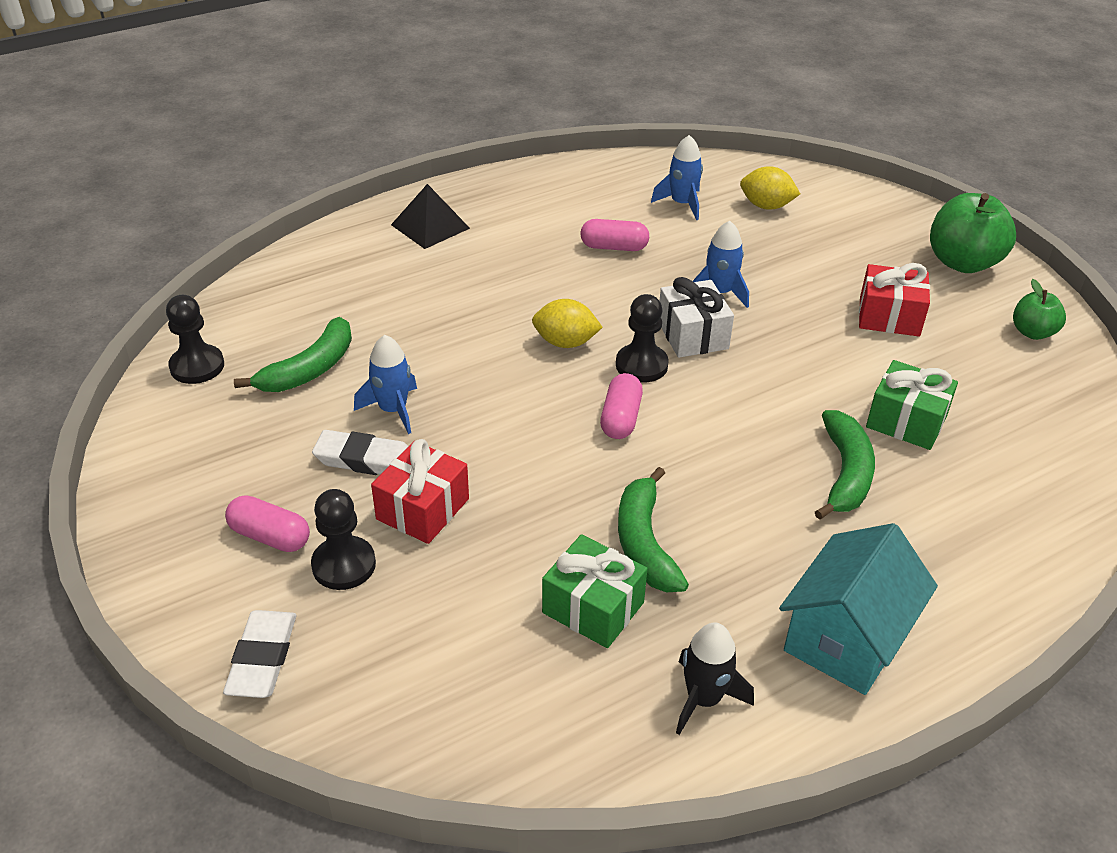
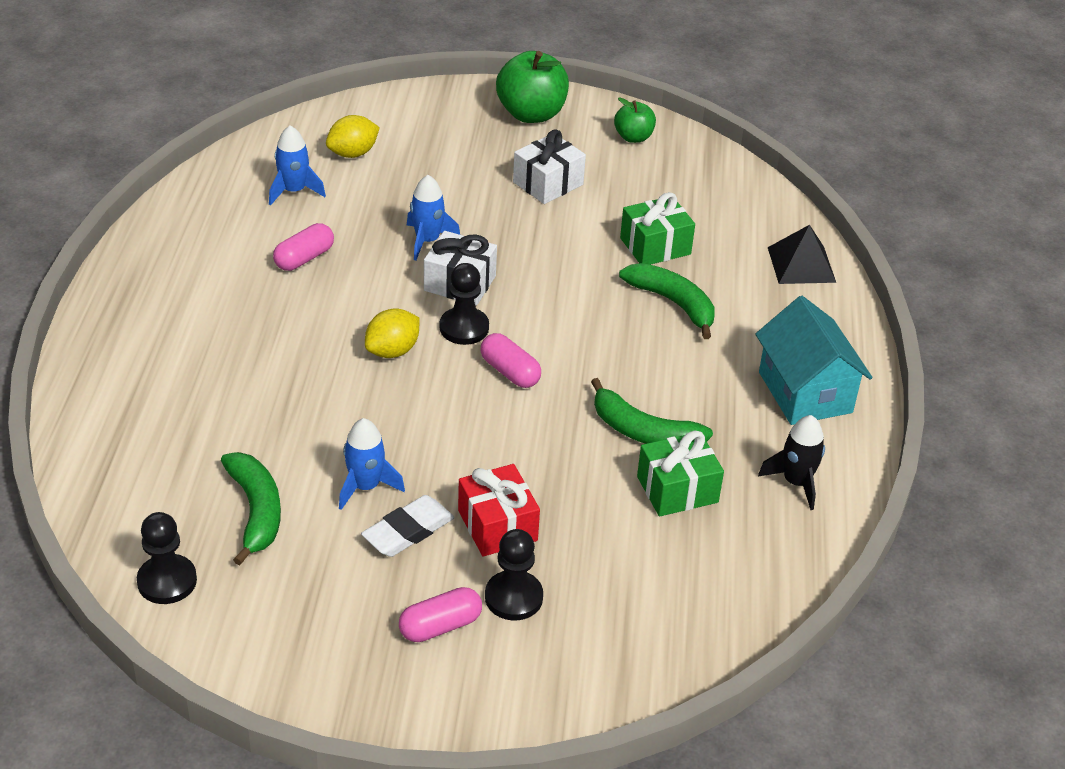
camera: 55 degrees left, 0 degrees up
white eraser [223,610,296,698] -> none
black pyramid [391,184,470,249] -> black pyramid moved to [768,225,836,284]
red gift [859,263,930,336] -> white gift [513,129,586,204]

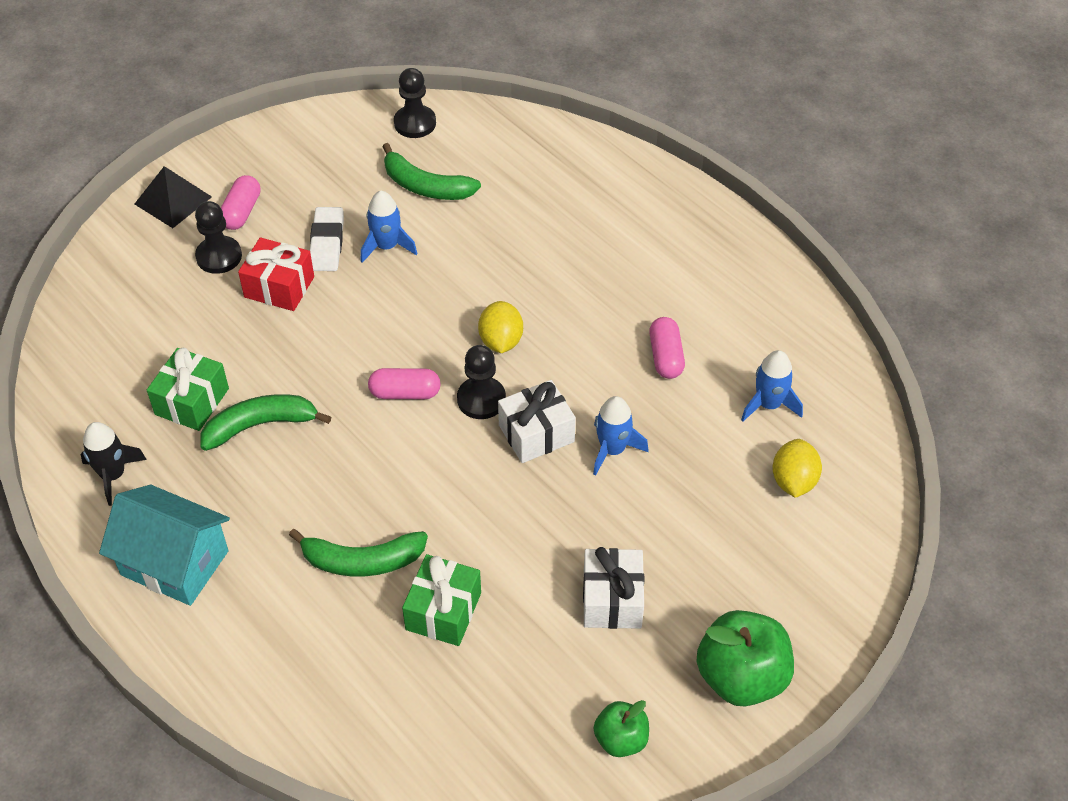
camera: 135 degrees right, 10 degrees up
black pyramid [768,225,836,284] -> black pyramid moved to [135,166,212,228]

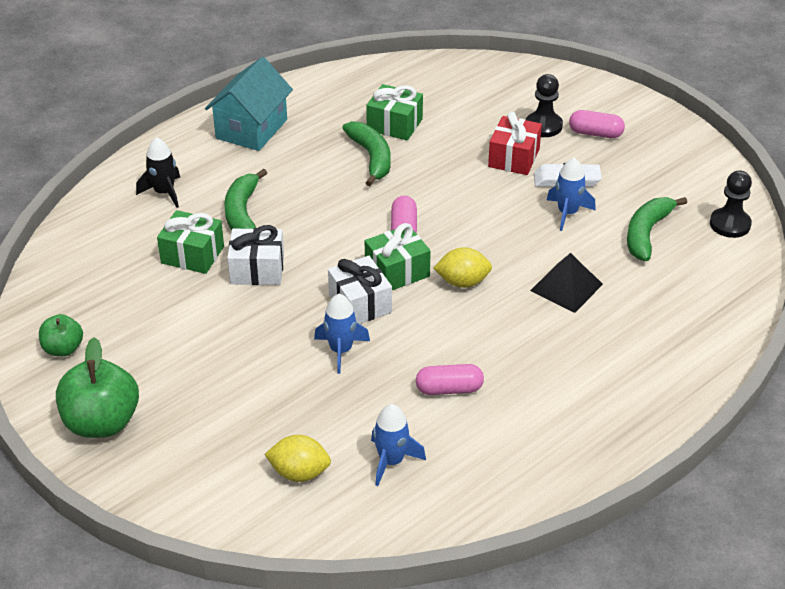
camera: 90 degrees right, 10 degrees down
black rocket [80,422,147,506] -> black rocket moved to [136,137,180,208]
black pyramid [135,166,212,228] -> black pyramid moved to [530,253,603,313]
black pawn [457,345,506,419] -> green gift [365,223,431,290]
white gift [583,547,644,629] -> white gift moved to [227,225,284,285]

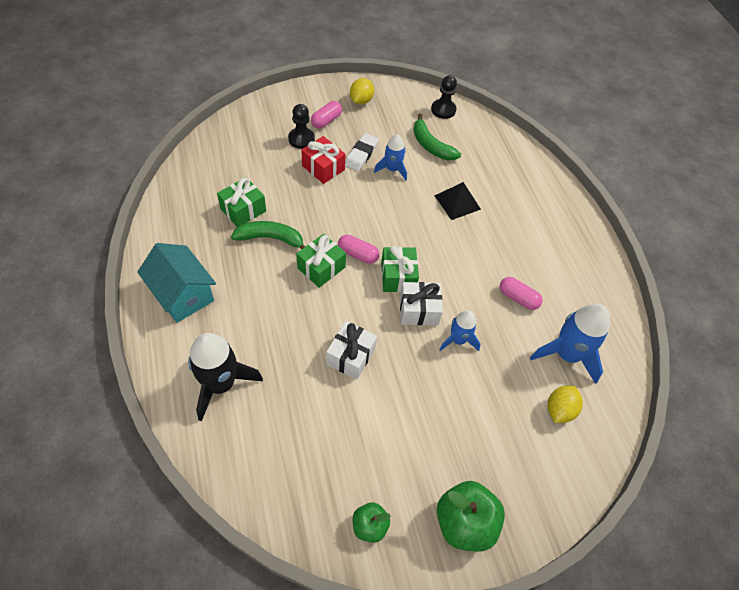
camera: 70 degrees left, 15 degrees up
black rocket [136,137,180,208] -> black rocket [188,333,263,421], size x1.69
green gift [157,210,224,274] -> green gift moved to [296,234,346,288]
green banana [224,169,267,230] -> none
blue rocket [371,404,426,486] -> blue rocket [530,303,610,384], size x1.69
pink capsule [416,364,484,395] -> pink capsule turned 75 degrees counterclockwise [500,277,542,310]
yellow lemon [434,247,492,288] -> yellow lemon moved to [350,78,374,105]

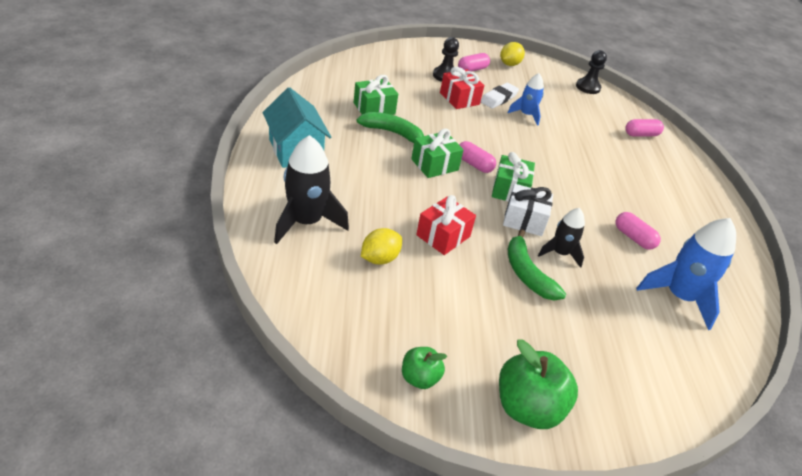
camera: 15 degrees right, 15 degrees down
white gift [326,321,377,379] -> red gift [416,195,476,255]
green banana [413,114,461,160] -> green banana moved to [508,229,566,301]
black pyramid [434,182,481,220] -> none
blue rocket [439,310,481,351] -> black rocket [538,208,585,268]
yellow lemon [548,385,583,423] -> yellow lemon moved to [361,228,402,264]
none -> pink capsule [625,119,664,137]

